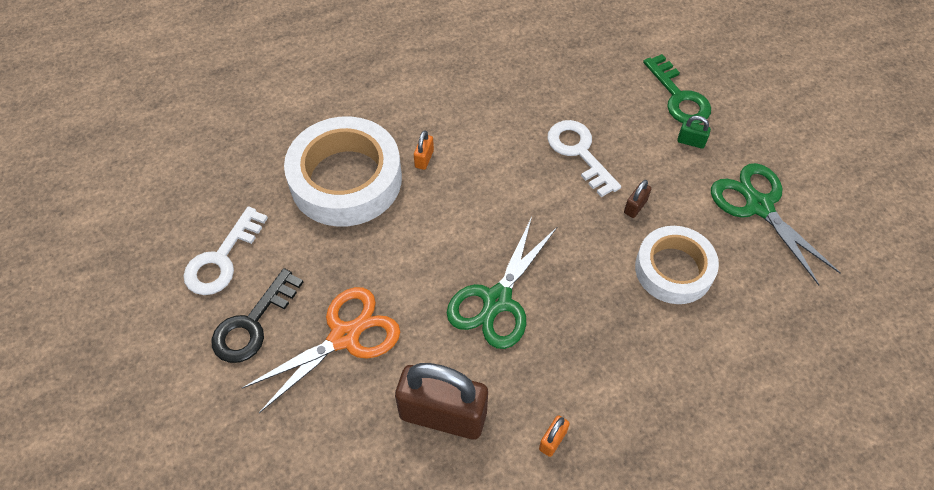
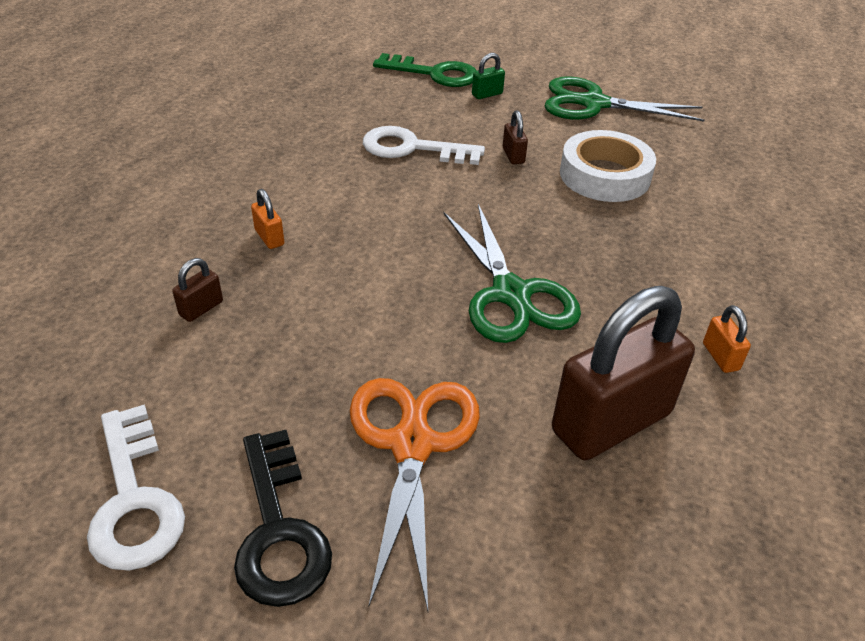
camera: 50 degrees left, 15 degrees down
white tape [284,116,402,227] -> brown padlock [172,258,223,322]

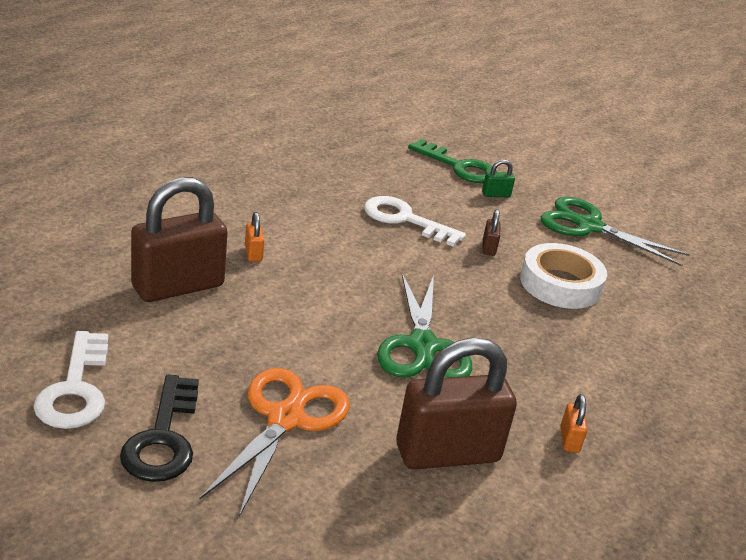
camera: 15 degrees right, 10 degrees down
brown padlock [172,258,223,322] -> brown padlock [131,177,228,302], size x2.50

